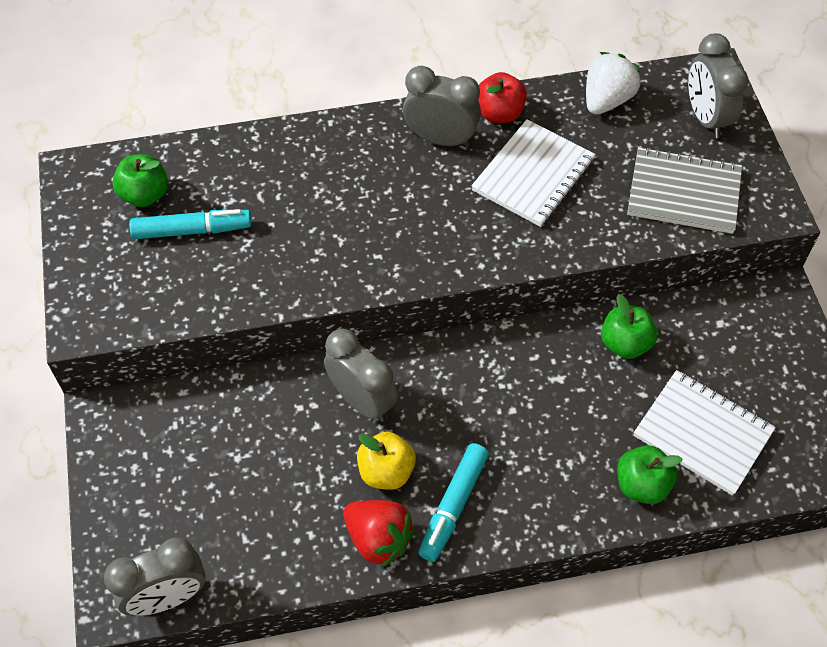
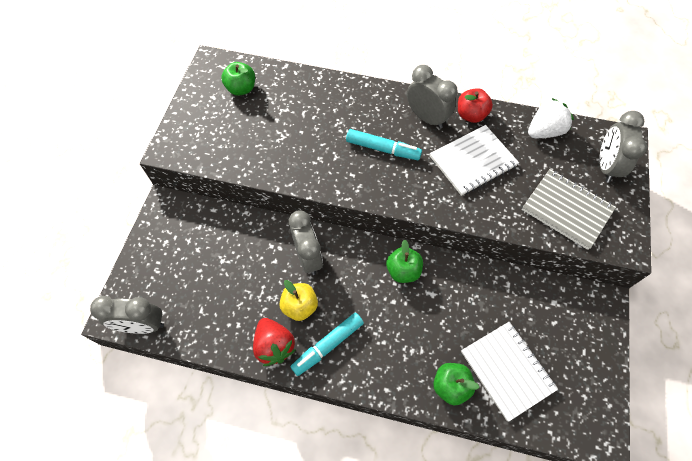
camera: 25 degrees right, 5 degrees up
turquoise marker [129,209,252,239] -> turquoise marker moved to [346,129,422,160]
green apple [601,294,657,359] -> green apple moved to [386,239,423,283]

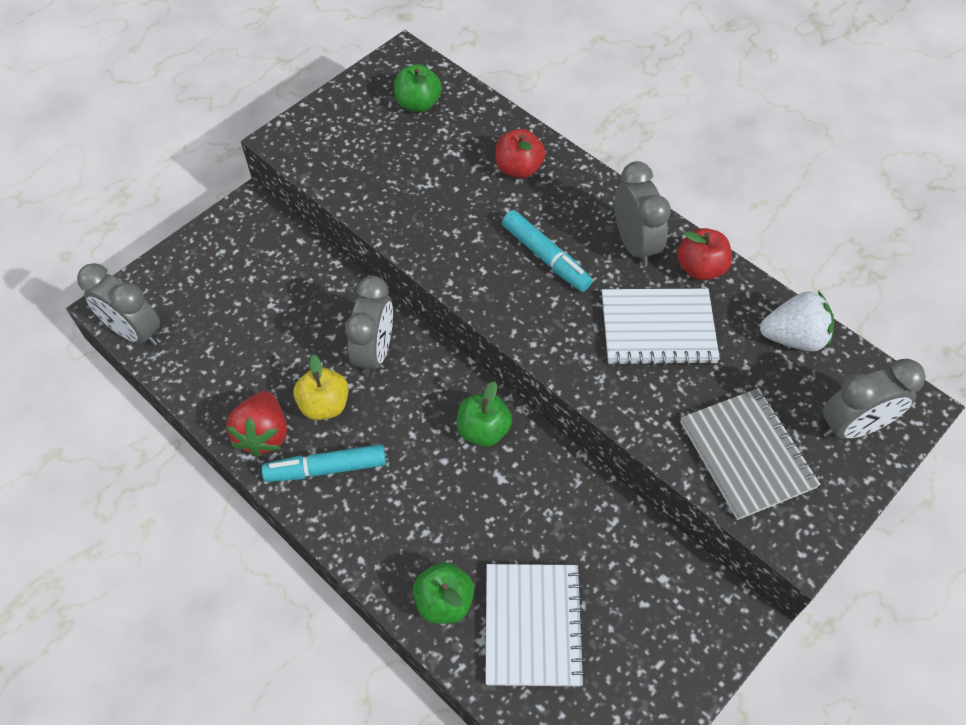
camera: 30 degrees right, 5 degrees down
grey clock [599,111,647,183] -> grey clock turned 150 degrees counterclockwise [823,359,926,439]
none -> red apple [496,129,545,179]

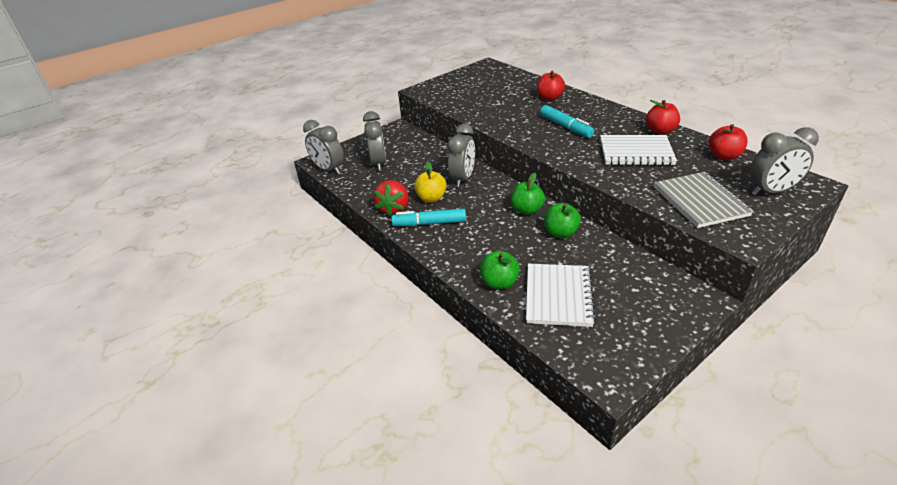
camera: 10 degrees right, 20 degrees down
green apple [394,64,442,112] -> green apple moved to [544,203,581,238]
grey clock [615,161,671,266] -> grey clock moved to [363,111,386,171]
white strawberry [760,291,834,352] -> red apple [709,124,748,160]

